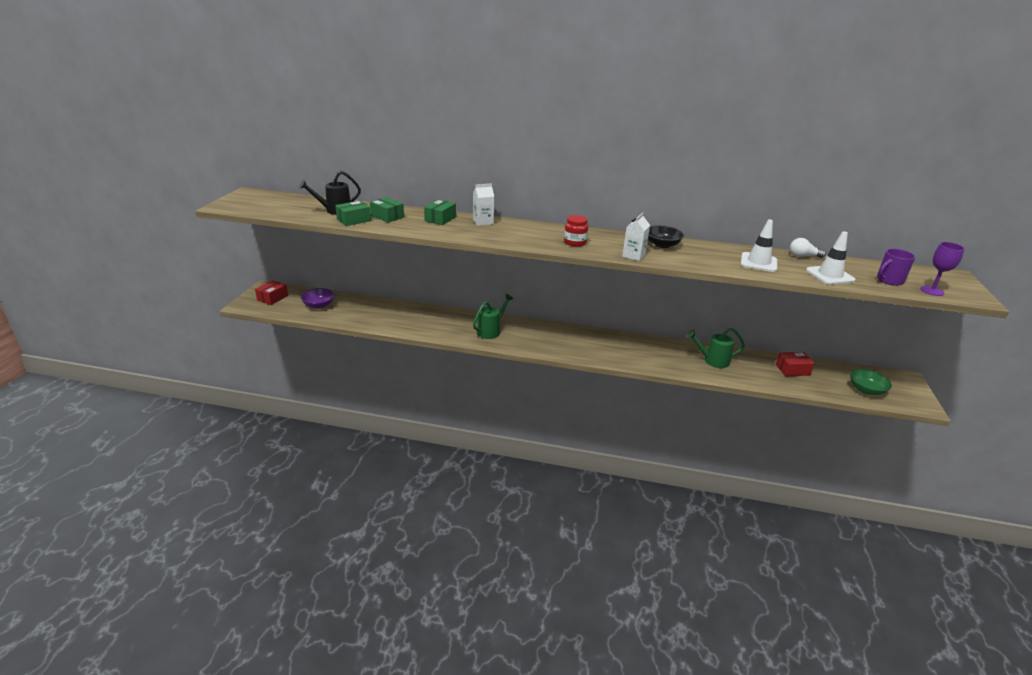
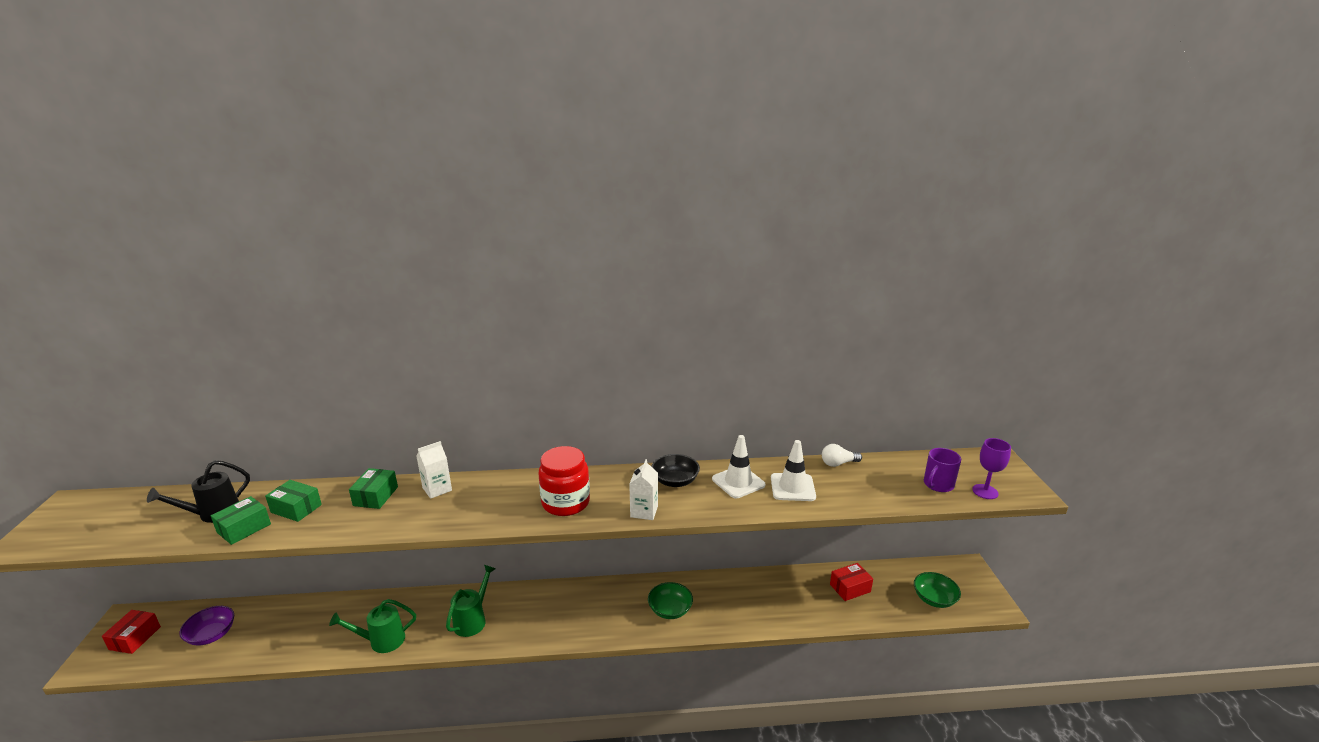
camera: 15 degrees left, 5 degrees down
red jar [564,215,588,247] -> red jar [538,446,590,516], size x1.62
green watering can [687,328,745,368] -> green watering can moved to [329,599,416,653]
white traffic cone [806,231,856,285] -> white traffic cone moved to [712,435,765,498]
none -> green bowl [648,582,693,619]

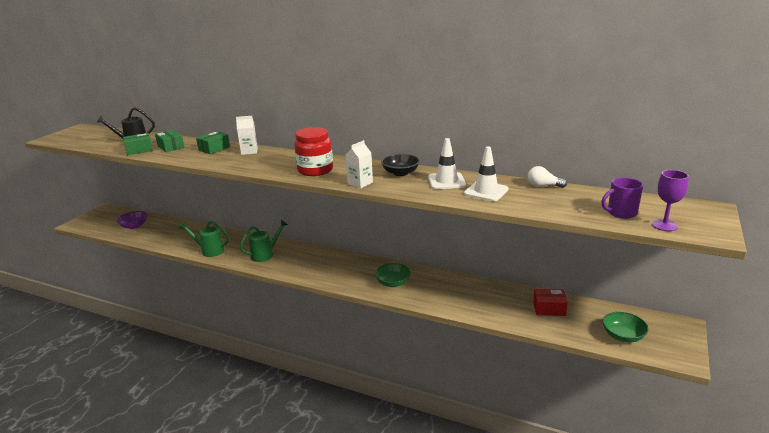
camera: 30 degrees right, 0 degrees up
red box [102,610,161,654] -> none

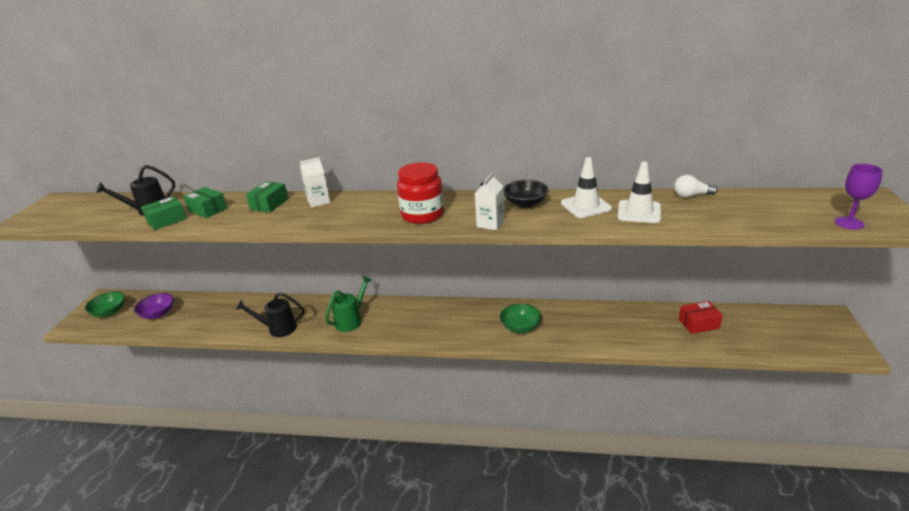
camera: 15 degrees left, 5 degrees up
green watering can [179,220,229,257] -> black watering can [236,293,304,337]
purple mug [601,177,643,219] -> none
green bowl [603,312,648,343] -> green bowl moved to [85,291,125,317]

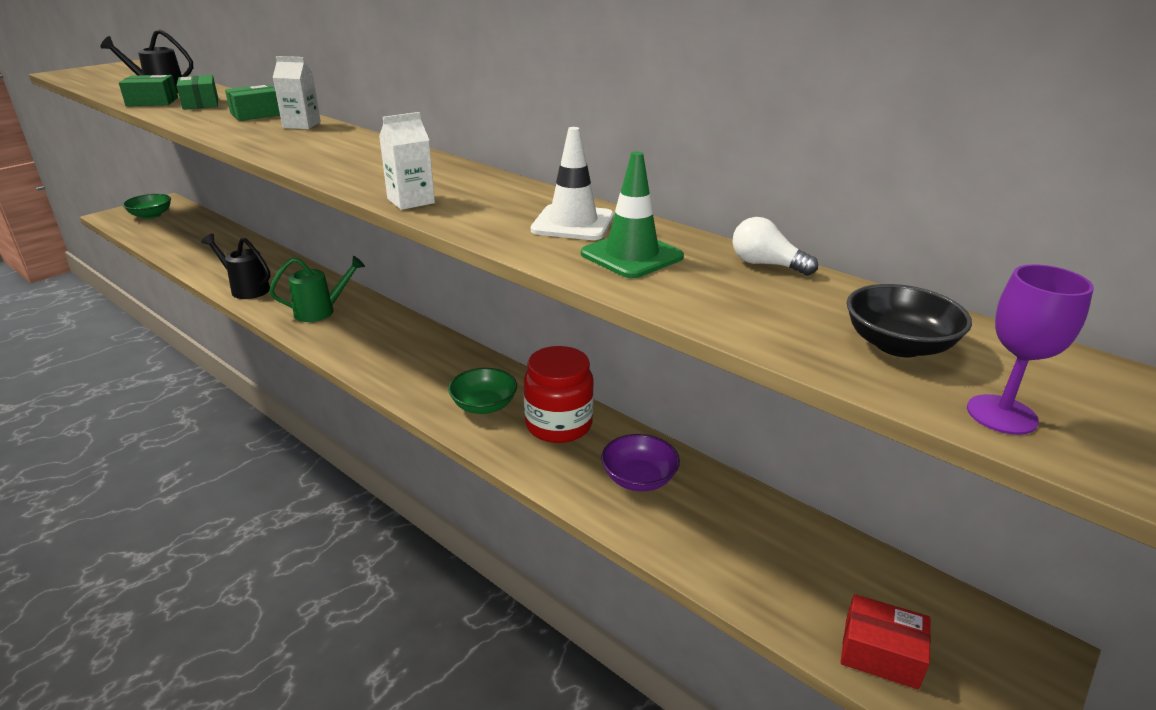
camera: 30 degrees right, 0 degrees up
purple bowl [134,293,174,319] -> purple bowl moved to [601,434,680,491]
red jar [397,162,444,224] -> red jar moved to [524,346,594,443]
black bowl [504,180,549,208] -> black bowl moved to [847,284,972,357]
white traffic cone [617,162,661,223] -> green traffic cone [581,152,684,278]
red box [679,301,723,334] -> red box moved to [840,594,931,690]

